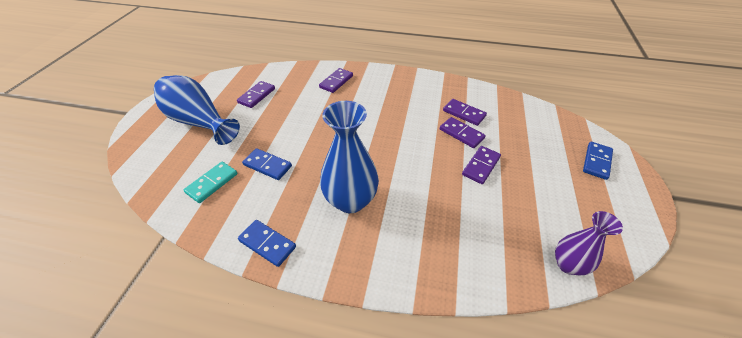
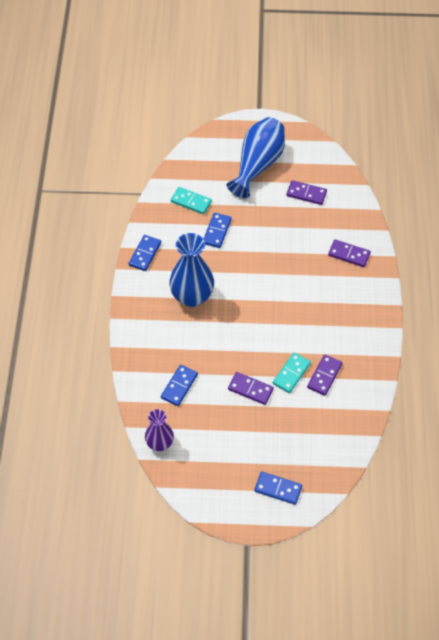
camera: 80 degrees right, 10 degrees up
purple domino [440,117,486,148] -> turquoise domino [273,352,311,393]
none -> blue domino [161,365,198,406]

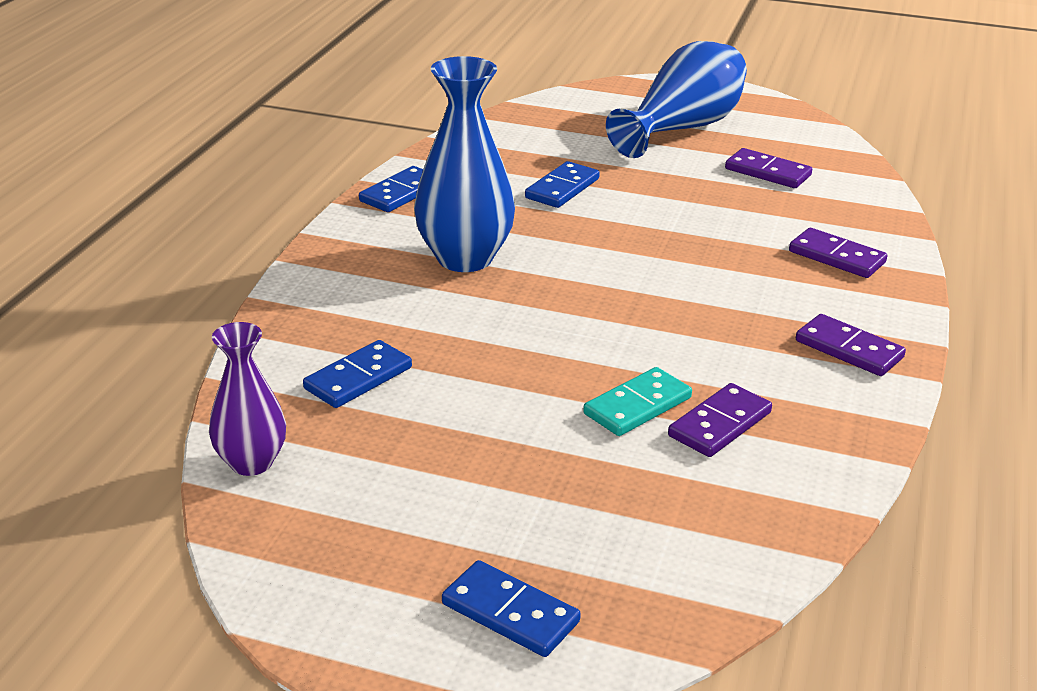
camera: 15 degrees right, 25 degrees down
turquoise domino [171,187,212,214] -> none
purple domino [228,372,274,405] -> purple domino moved to [796,314,906,376]

